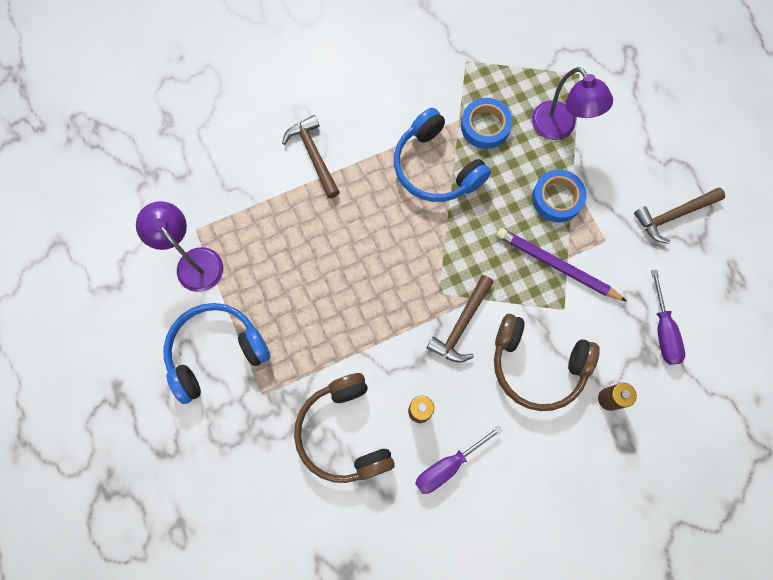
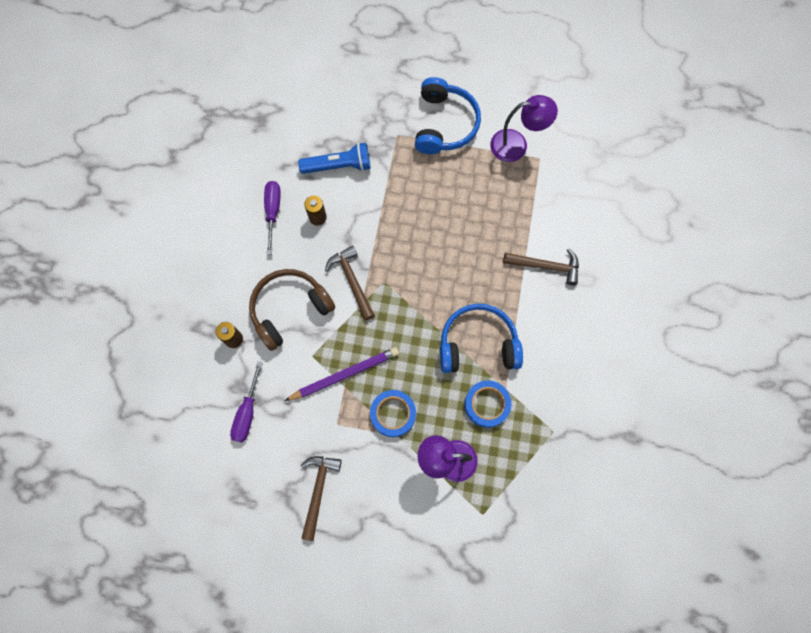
camera: 125 degrees right, 0 degrees up
brown headphones [294,373,395,483] -> blue flashlight [298,143,370,174]
purple screwdriver [651,270,685,365] -> purple screwdriver turned 105 degrees counterclockwise [230,361,263,443]

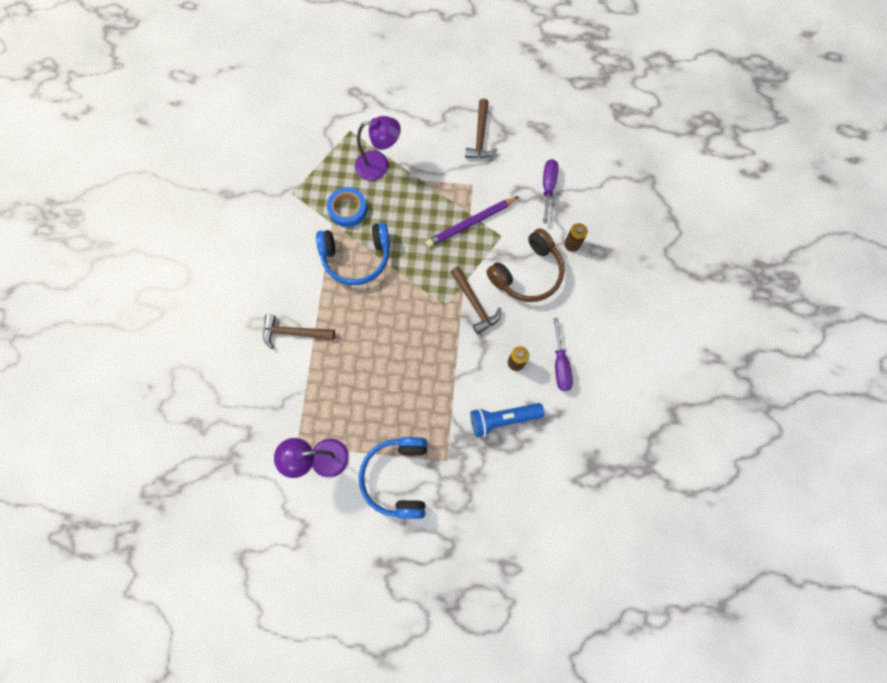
camera: 175 degrees right, 0 degrees up
blue tape [370,390,416,437] -> none

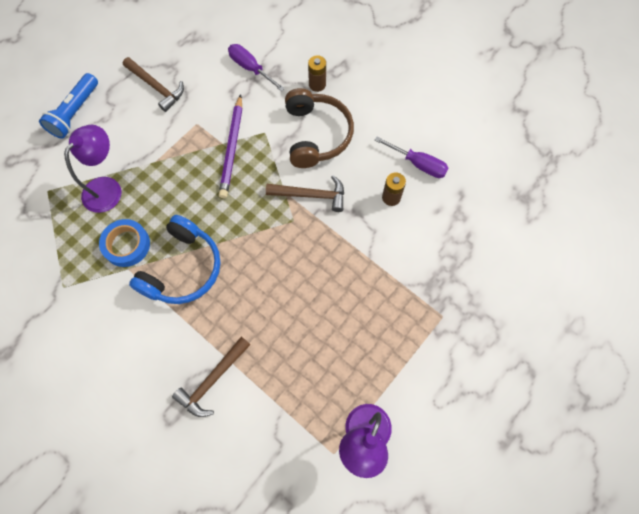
camera: 55 degrees left, 5 degrees down
blue headphones [359,437,427,519] -> none
blue flashlight [471,403,545,437] -> blue flashlight moved to [39,73,98,139]

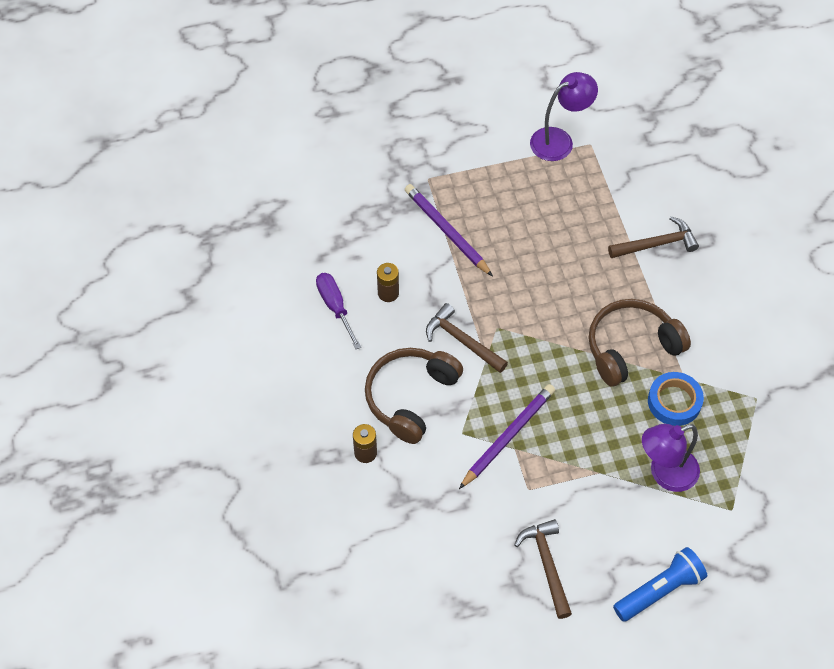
camera: 145 degrees left, 10 degrees down
blue headphones [129,215,221,304] -> brown headphones [589,299,691,387]
purple screwdriver [228,44,285,91] -> none
none -> purple pencil [405,184,493,277]

